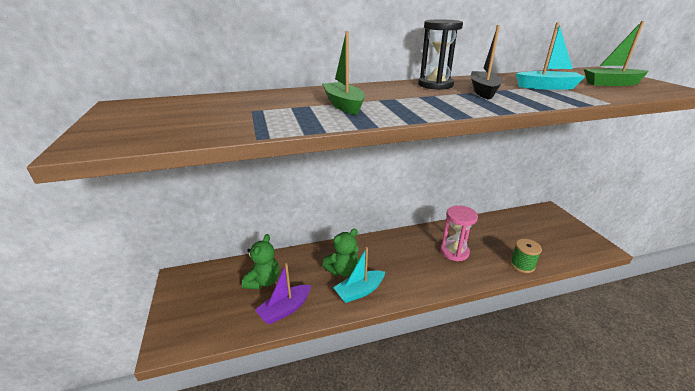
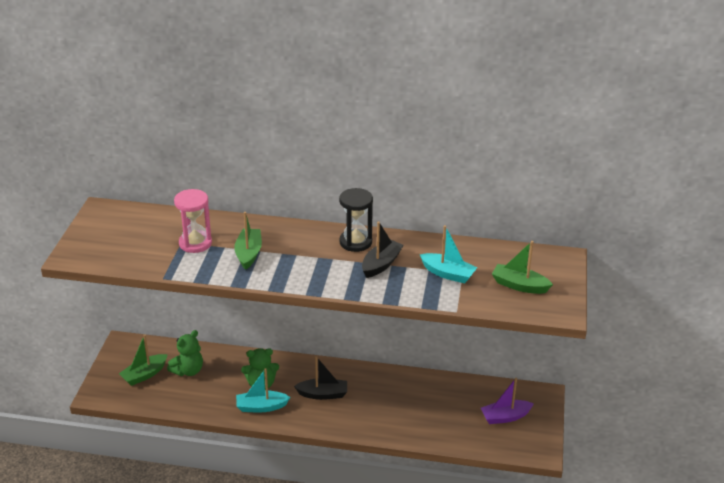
camera: 25 degrees right, 5 degrees up
purple boat [255,263,311,325] -> purple boat moved to [481,378,534,424]
pink hourglass [440,205,478,261] -> pink hourglass moved to [174,189,212,253]
green spool [510,239,542,273] -> none
none -> green boat [119,334,168,386]
none -> black boat [294,356,347,400]

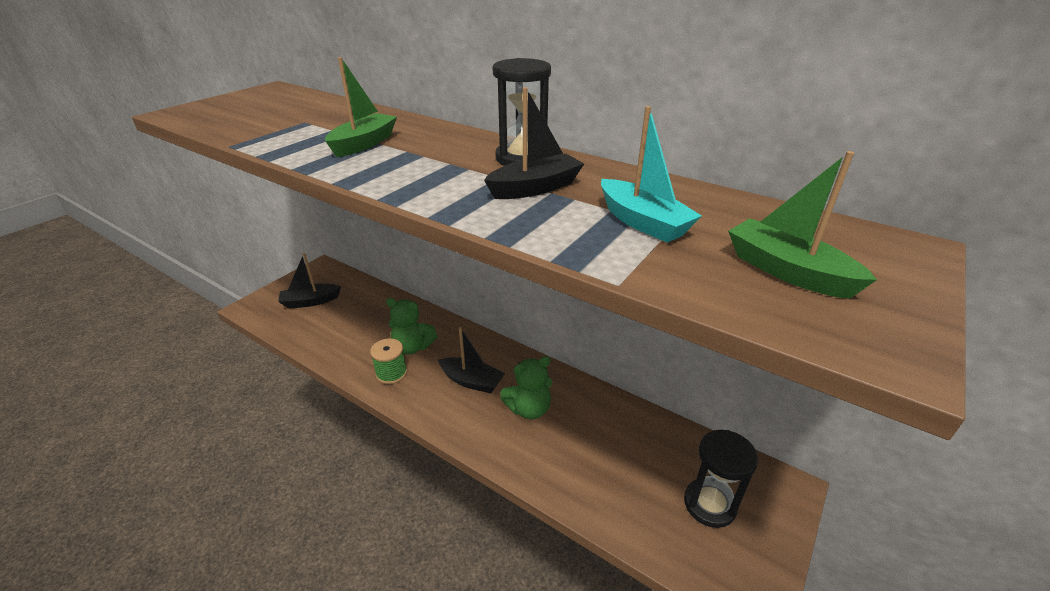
camera: 25 degrees right, 0 degrees up
green boat [119,334,168,386] -> black boat [278,253,341,309]
green teddy bear [167,330,203,376] -> green teddy bear moved to [500,356,552,419]
pink hourglass [174,189,212,253] -> none
turquoise boat [236,368,290,412] -> green spool [370,338,407,384]
purple boat [481,378,534,424] -> black hourglass [684,430,758,528]

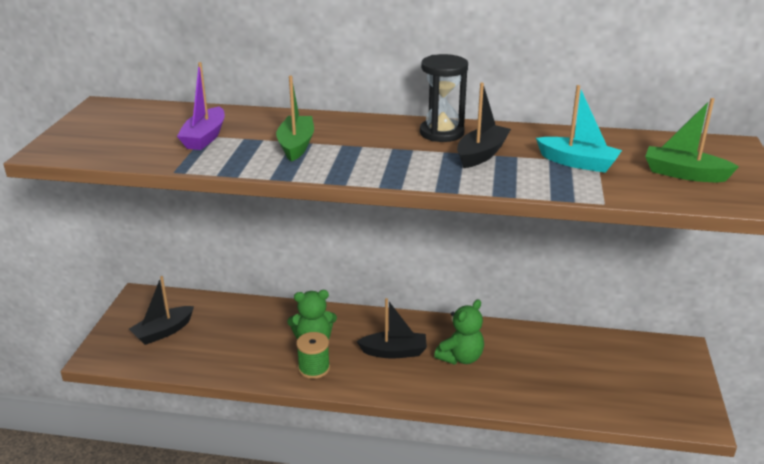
camera: 25 degrees left, 5 degrees down
black hourglass [684,430,758,528] -> none
none -> purple boat [177,62,225,150]

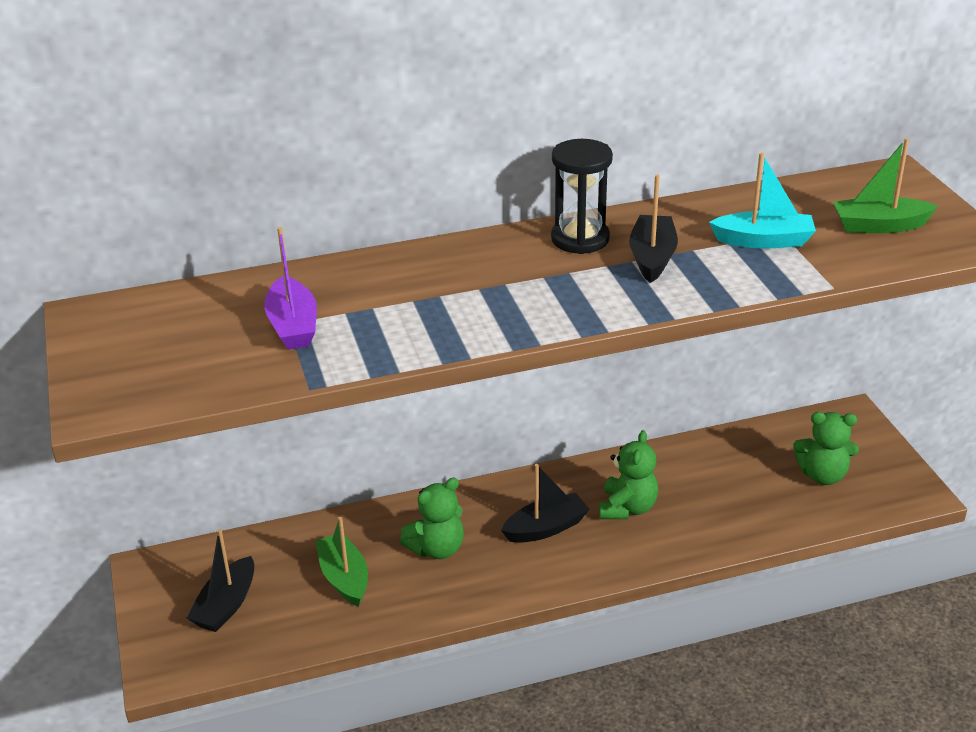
camera: 25 degrees left, 5 degrees up
green boat [276,76,314,162] -> green boat moved to [315,517,368,607]
green spool [296,332,330,379] -> none
none -> green teddy bear [793,412,859,485]

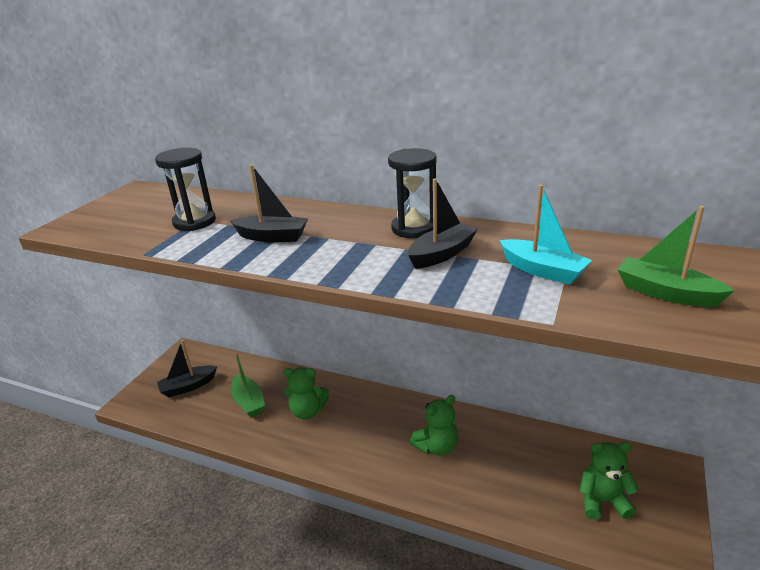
camera: 40 degrees right, 5 degrees down
purple boat [264,227,317,350] -> black hourglass [155,148,216,231]
green boat [315,517,368,607] -> green boat turned 135 degrees clockwise [231,353,265,417]
black boat [501,464,590,543] -> black boat moved to [230,164,308,242]
green teddy bear [793,412,859,485] -> green teddy bear turned 135 degrees clockwise [580,442,639,520]

